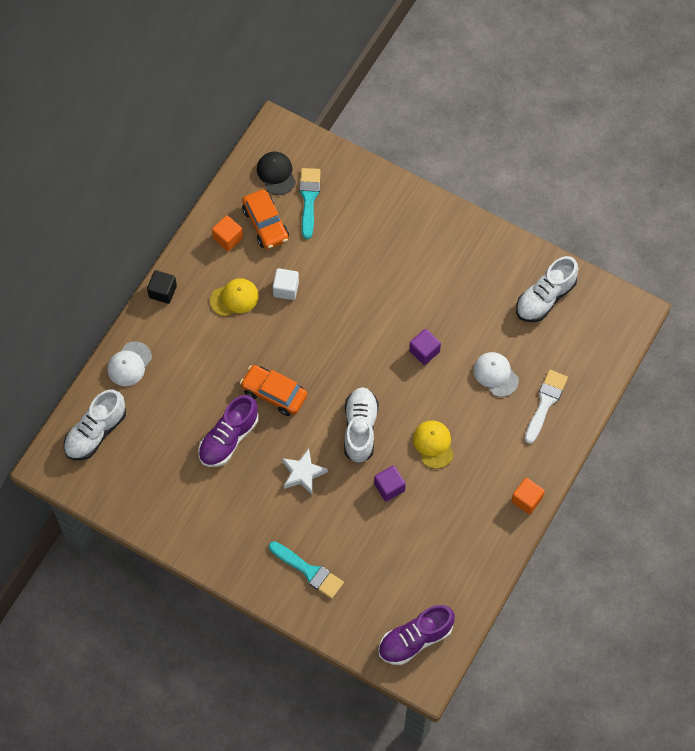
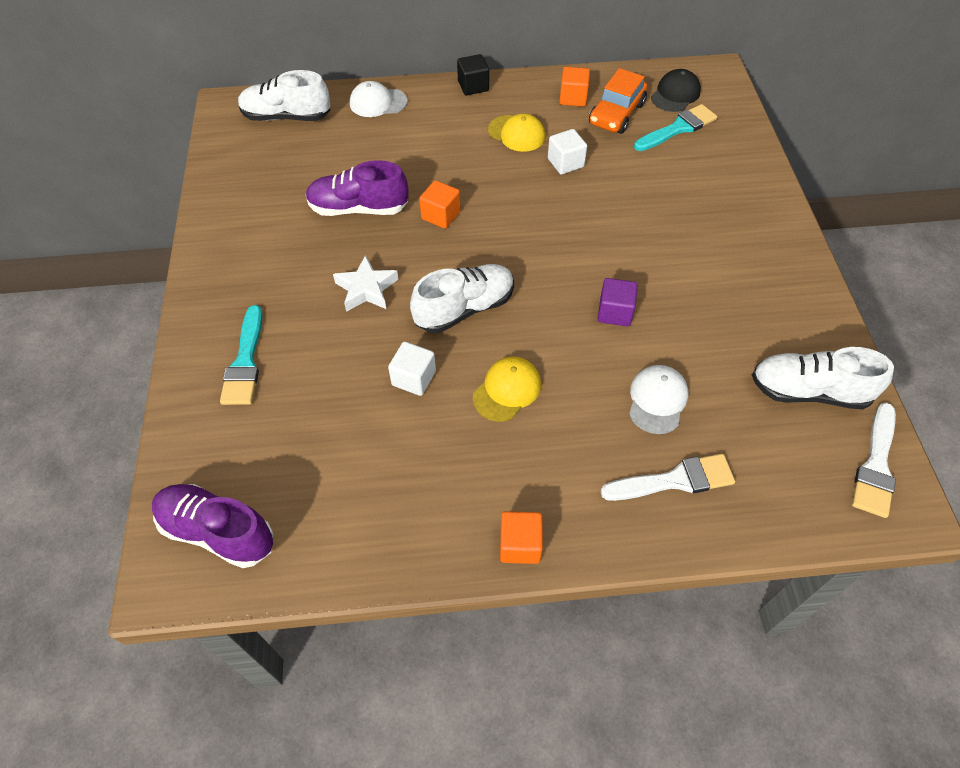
camera: 55 degrees right, 10 degrees down
orange car [240,365,307,416] -> orange cube [419,180,461,229]
purple cube [374,465,406,501] -> white cube [388,341,436,396]
none -> white brush [852,403,896,518]

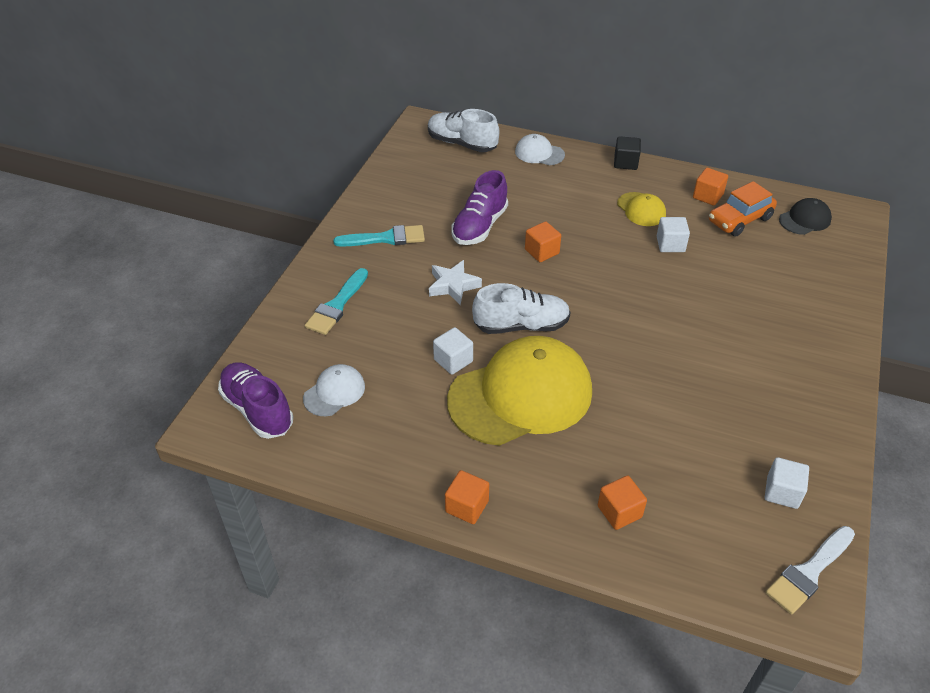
camera: 25 degrees right, 10 degrees down
purple shoe [306,160,408,216] -> purple shoe turned 90 degrees counterclockwise [451,170,508,245]
yellow cap [473,357,541,421] -> yellow cap [447,336,592,446], size x2.26
purple cube [598,278,638,326] -> none
white brush [601,454,735,501] -> orange cube [598,475,647,530]
white cap [629,365,688,434] -> white cap moved to [303,364,365,416]
turquoise brush [634,104,717,151] -> turquoise brush moved to [333,225,425,247]
white shoe [752,347,894,409] -> white cube [765,457,809,509]

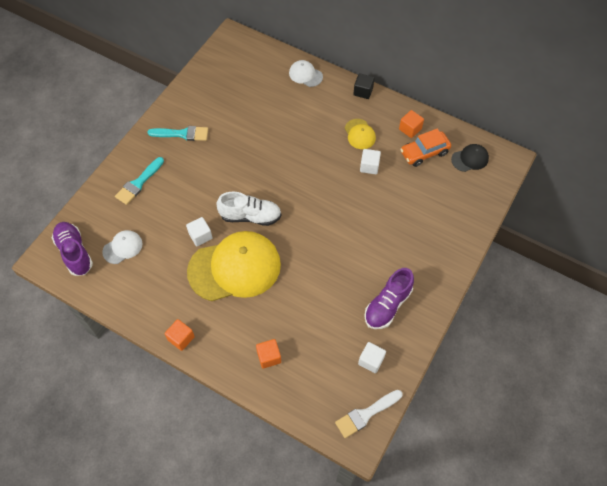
camera: 10 degrees right, 15 degrees up
white shoe [428,109,499,152] -> none
white star [429,260,482,305] -> none
purple shoe [451,170,508,245] -> purple shoe moved to [364,268,414,329]
orange cube [525,221,561,262] -> none

